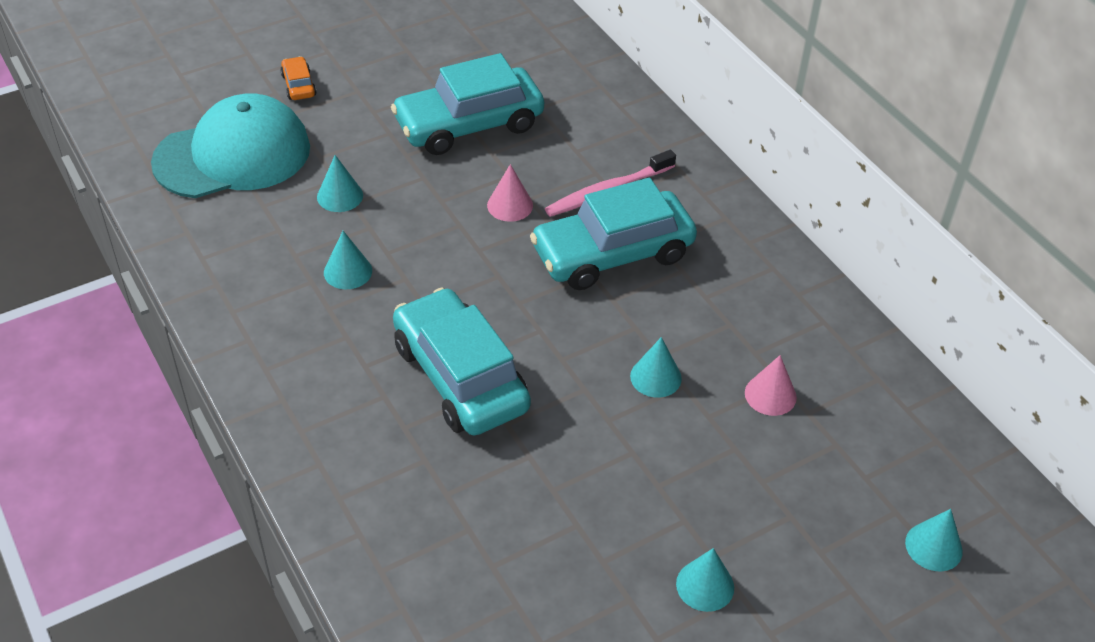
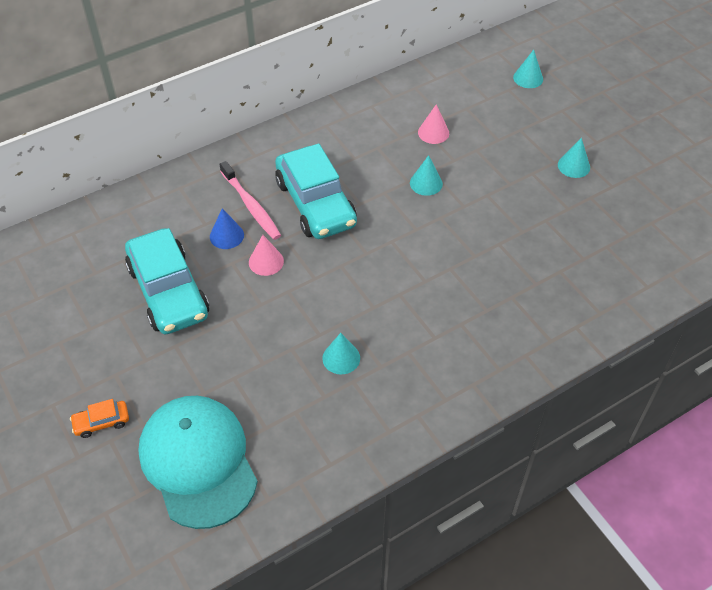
camera: 90 degrees left, 5 degrees up
turquoise cone [317,155,363,212] -> none
turquoise car [393,287,531,435] -> none
none -> blue cone [210,208,244,249]

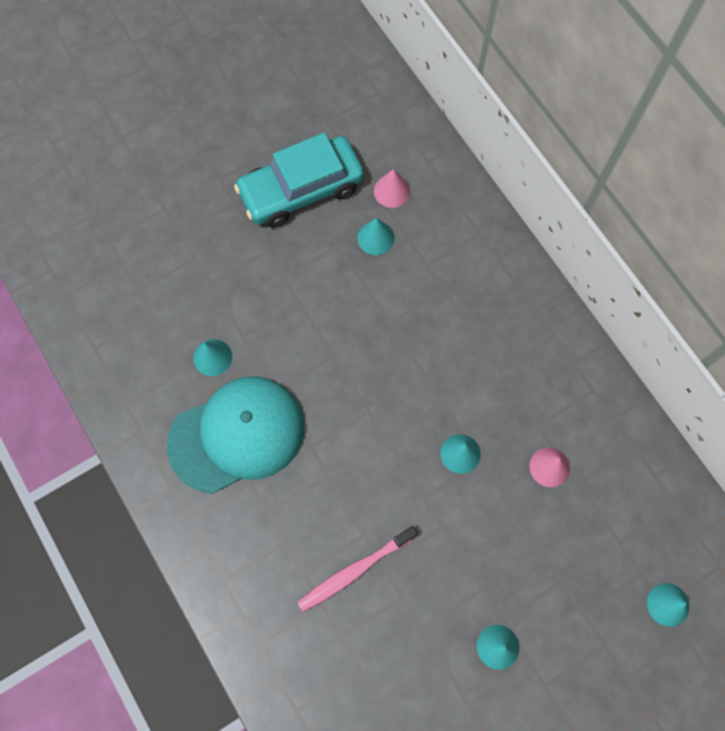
camera: 90 degrees right, 20 degrees up
orange car [70,399,129,438] -> none
turquoise cap [138,396,258,529] -> turquoise cap moved to [167,376,304,494]
blue cone [210,208,244,249] -> turquoise cone [357,218,394,255]
pink toothbrush [220,161,281,240] -> pink toothbrush moved to [297,526,418,612]
pink cone [249,235,284,276] -> pink cone moved to [374,169,410,208]
turquoise car [275,144,357,239] -> none

